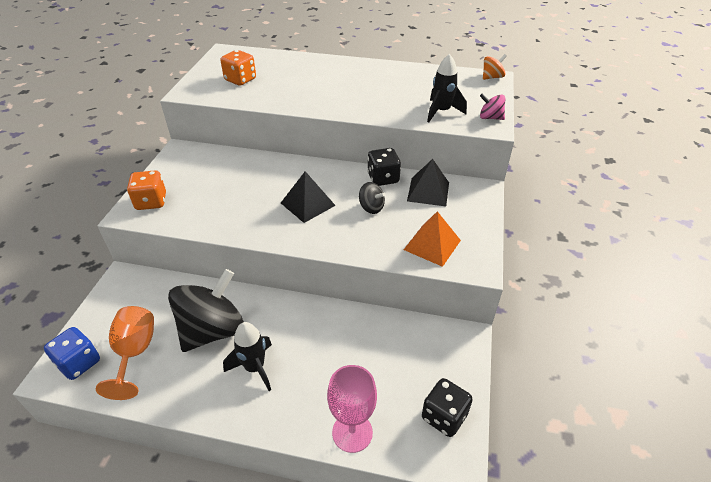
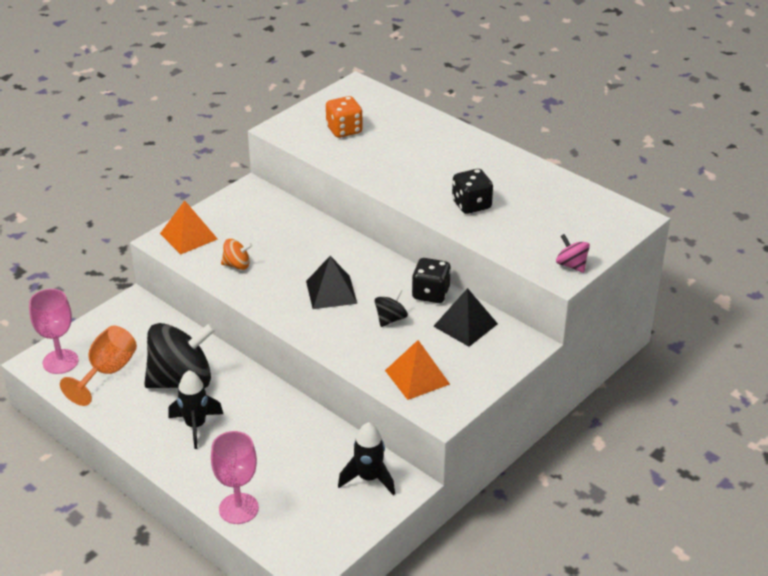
camera: 30 degrees right, 5 degrees down
blue dice [44,327,100,380] -> pink goblet [29,289,79,374]
orange dice [127,171,166,210] -> orange pyramid [160,201,218,254]
black spinning top [359,182,386,214] -> black spinning top turned 120 degrees counterclockwise [375,289,408,327]
black dice [422,378,473,437] -> black dice moved to [452,169,493,214]
black rocket [427,54,467,122] -> black rocket moved to [338,422,395,495]
orange spinning top [483,54,507,80] -> orange spinning top moved to [221,239,252,270]

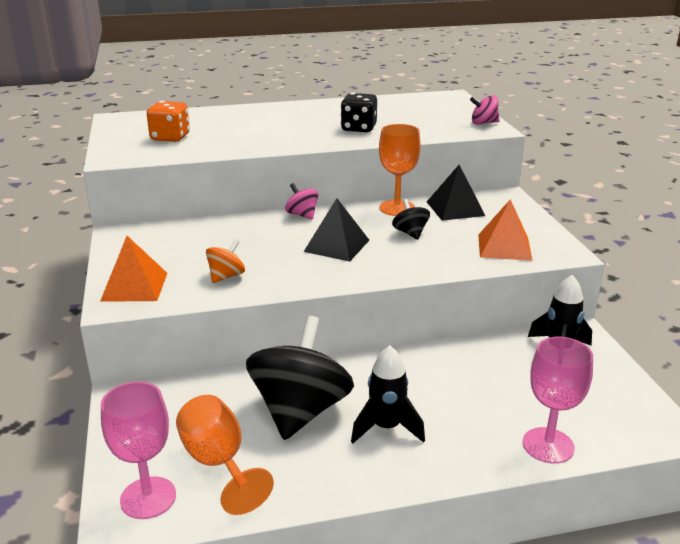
camera: 55 degrees left, 10 degrees down
black dice [412,258,451,303] -> orange goblet [379,124,421,216]
none -> pink spinning top [285,183,318,220]

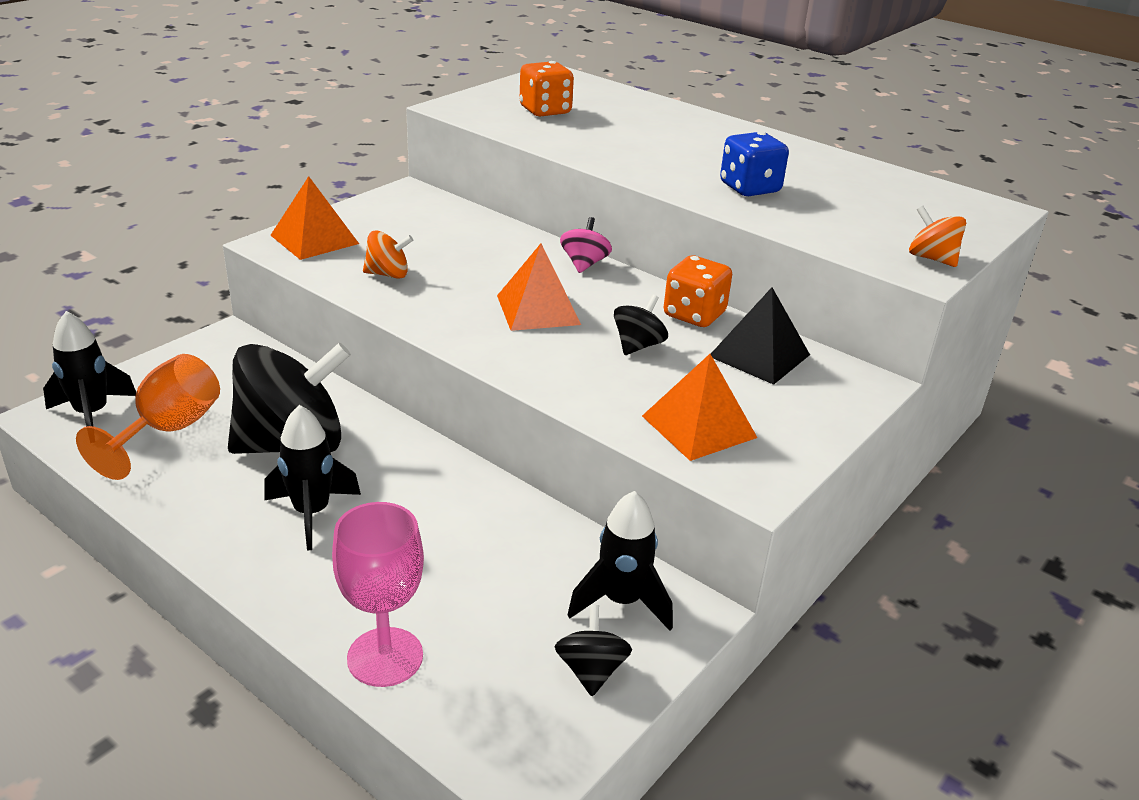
camera: 50 degrees right, 5 degrees up
pink goblet [101,382,176,519] -> black rocket [43,311,136,426]
black pyramid [304,198,369,262] -> orange pyramid [497,244,581,331]
black dice [341,93,377,133] -> blue dice [720,132,789,196]
orange goblet [379,124,421,216] -> orange dice [664,255,732,327]
pink spinning top [470,95,499,125] -> orange spinning top [909,206,966,267]
none -> black spinning top [555,605,632,696]

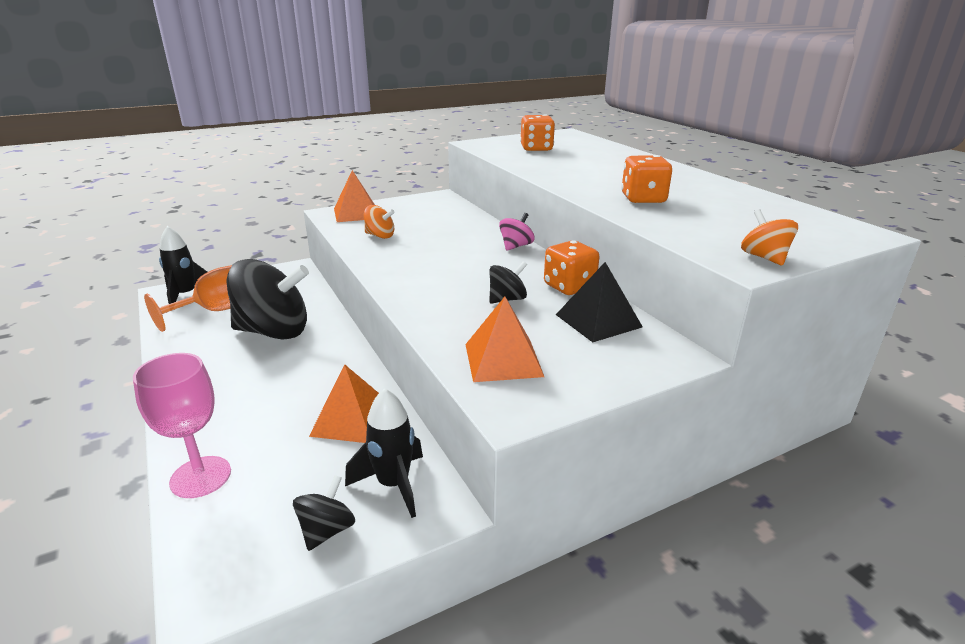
camera: 25 degrees right, 5 degrees down
black rocket [265,405,361,550] -> none
orange pyramid [497,244,581,331] -> orange pyramid moved to [309,364,379,443]
blue dice [720,132,789,196] -> orange dice [621,155,672,203]

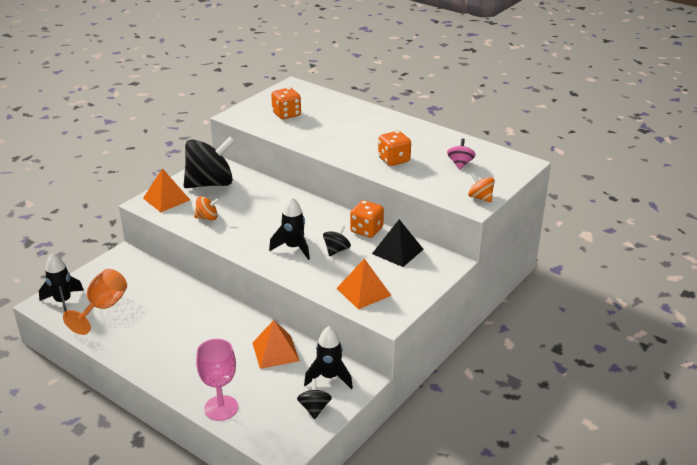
camera: 25 degrees left, 5 degrees up
black spinning top [226,259,309,340] -> black spinning top moved to [184,136,235,188]
pink spinning top [499,213,535,251] -> pink spinning top moved to [447,139,476,170]
none -> black rocket [269,197,310,260]

